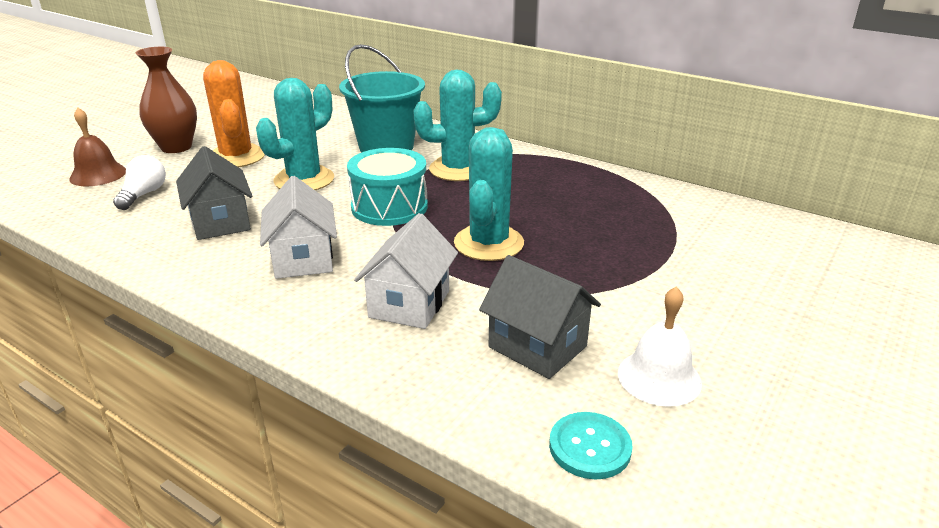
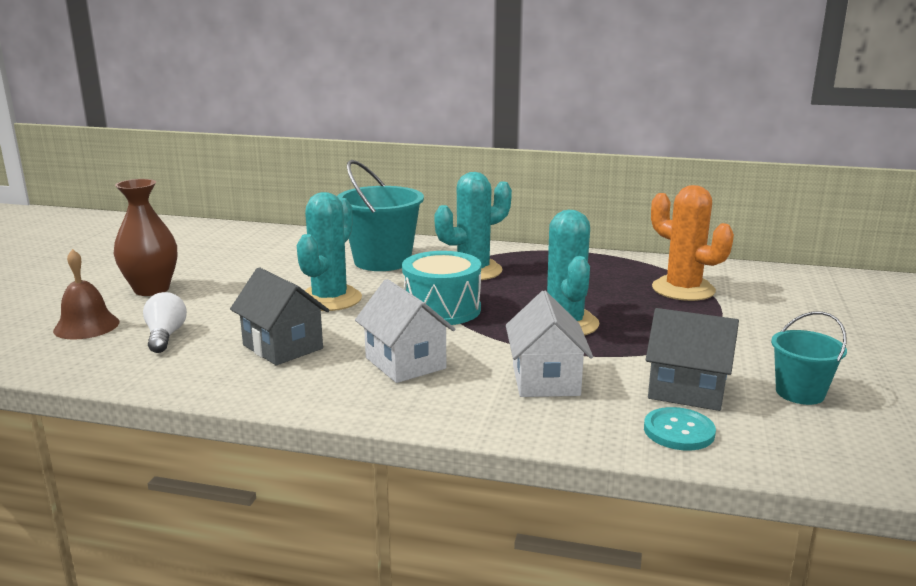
camera: 20 degrees left, 10 degrees down
orange cactus [203,60,265,167] -> orange cactus moved to [651,185,734,301]
turquoise button [549,412,633,479] -> turquoise button moved to [644,407,716,450]
white bell [618,286,702,407] -> turquoise bucket [771,311,847,405]

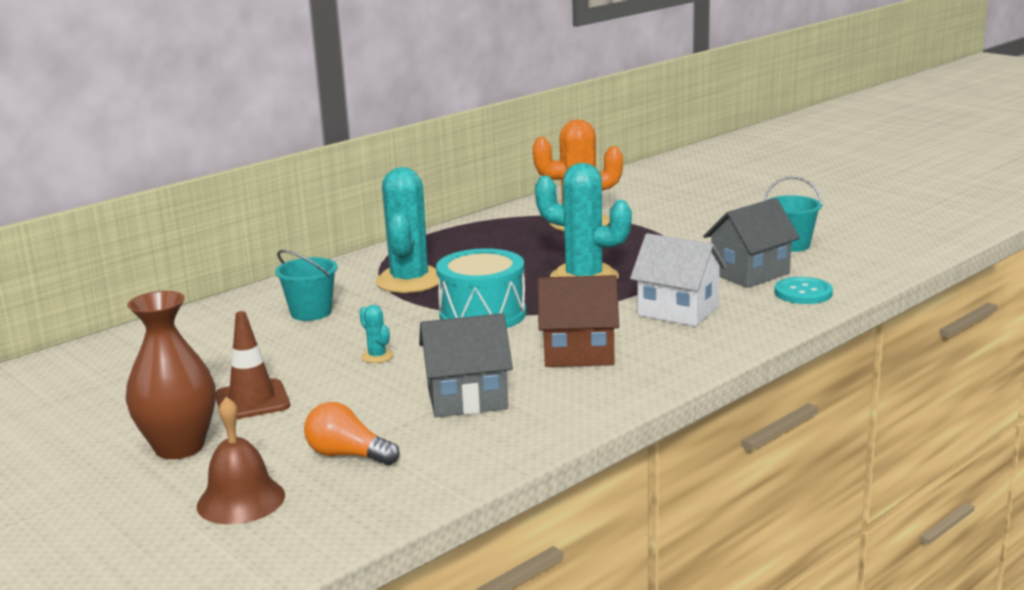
camera: 55 degrees left, 0 degrees up
white light bulb [143,292,187,353] -> orange light bulb [304,402,400,465]
turquoise cactus [297,192,362,311] -> turquoise cactus [359,305,393,363], size x0.41
turquoise bucket [337,160,424,271] -> turquoise bucket [275,250,338,321], size x0.56
white house [355,279,455,383] -> brown house [537,275,619,367]
none -> brown traffic cone [216,311,290,419]

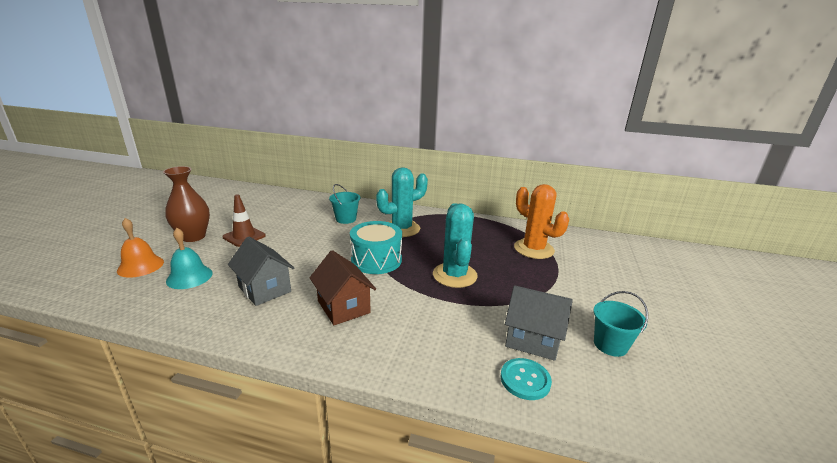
camera: 55 degrees right, 5 degrees up
brown bell [197,397,285,524] -> orange bell [117,218,164,278]
orange light bulb [304,402,400,465] -> turquoise bell [166,228,213,289]
turquoise cactus [359,305,393,363] -> none
white house [630,233,727,326] -> none

